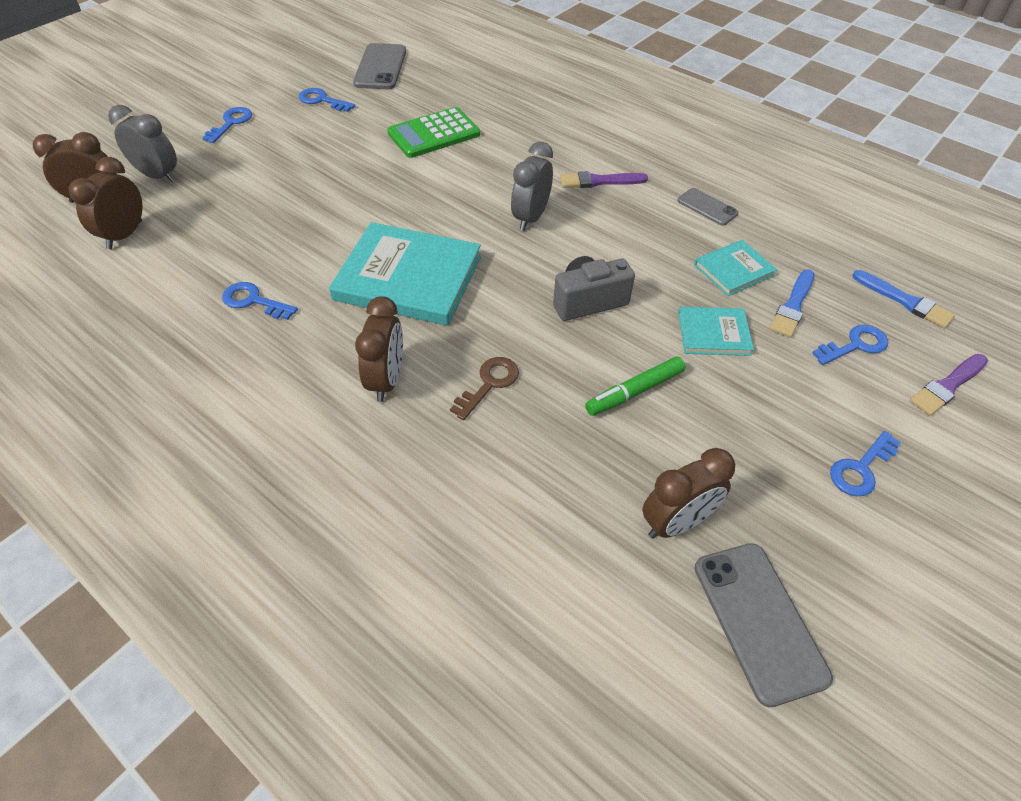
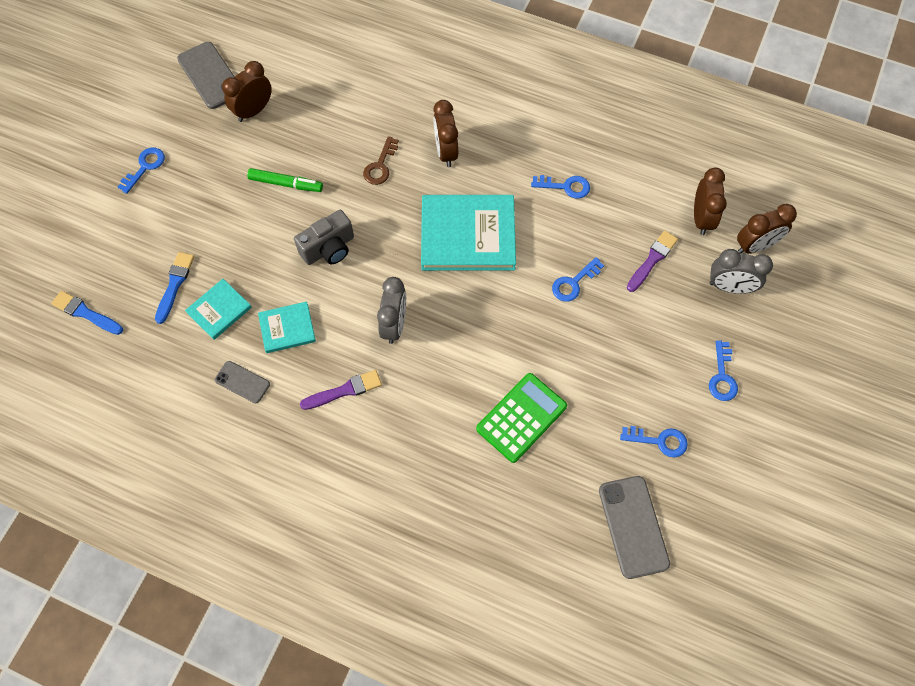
camera: 165 degrees right, 15 degrees up
green marker [585,356,686,416] -> green marker turned 60 degrees clockwise [247,168,323,192]
turquoise book [678,307,754,356] -> turquoise book moved to [258,301,316,353]
blue key [812,325,888,365] -> blue key moved to [552,257,604,302]
purple brush [910,354,988,416] -> purple brush moved to [627,230,678,292]

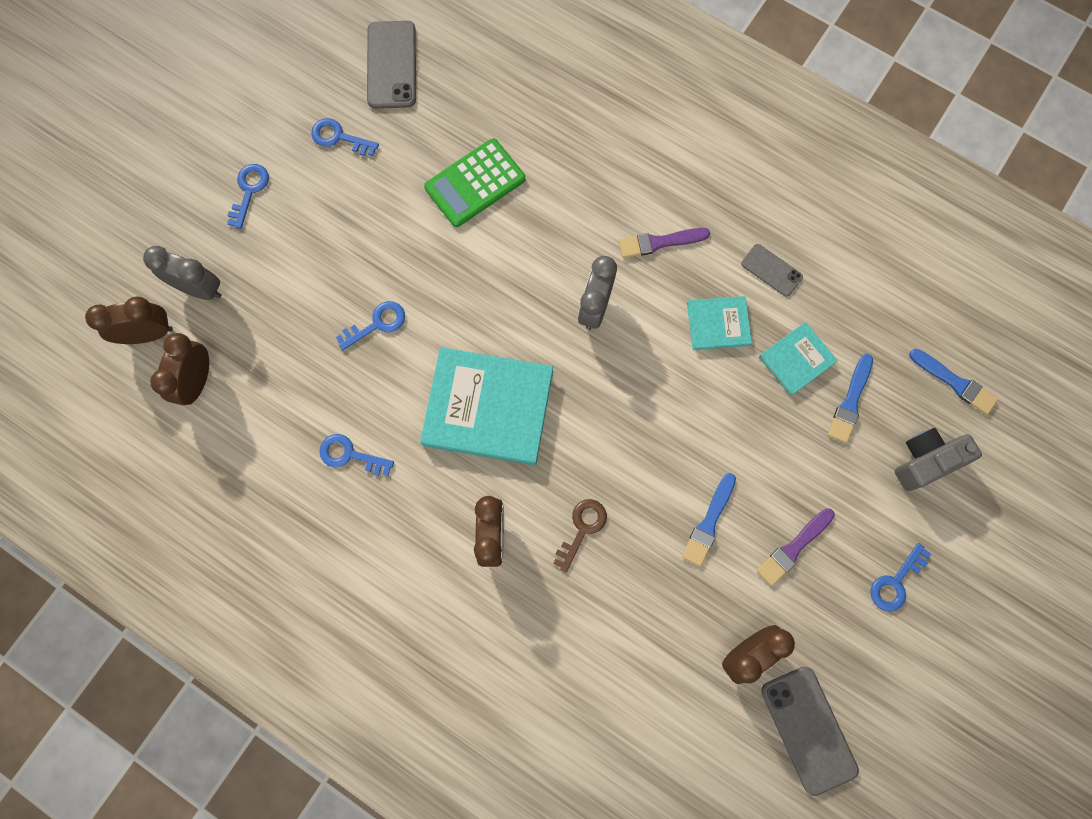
camera: 170 degrees left, 10 degrees up
green marker [247,168,323,192] -> blue brush [682,473,736,566]
grey camera [294,210,354,265] -> grey camera moved to [894,428,982,491]
purple brush [627,230,678,292] -> purple brush moved to [757,508,835,586]

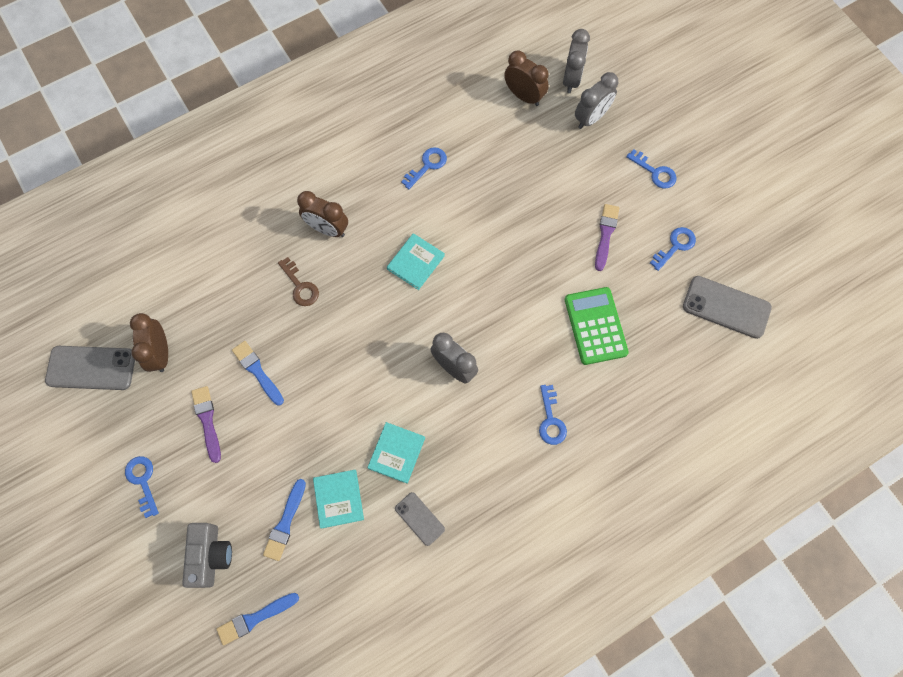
camera: 115 degrees right, 5 degrees down
brown clock [85,296,173,344] -> grey clock [563,29,590,93]
blue key [336,301,405,350] -> blue key moved to [539,385,567,445]
turquoise book [420,347,553,465] -> turquoise book [387,233,445,290], size x0.52
purple brush [619,228,710,258] -> purple brush moved to [595,204,619,271]
grey phone [741,244,803,296] -> grey phone turned 75 degrees clockwise [395,492,445,546]
blue brush [828,354,873,443] -> blue brush turned 120 degrees counterclockwise [263,479,306,561]

